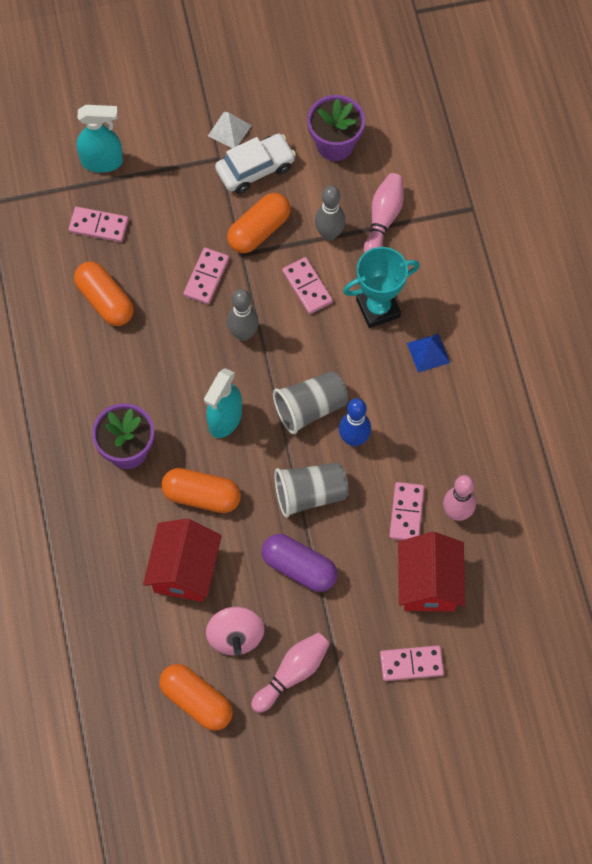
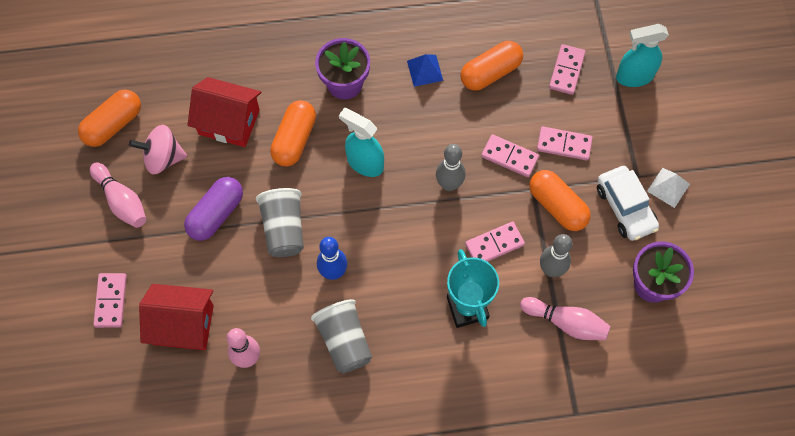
camera: 95 degrees right, 0 degrees up
turquoise spray bottle [76,105,123,173] -> turquoise spray bottle turned 75 degrees clockwise [616,24,669,87]
grey cup [273,371,348,434] -> grey cup moved to [311,299,372,373]
pink domino [389,482,424,540] -> pink domino moved to [537,127,592,161]
blue pyramid [407,334,450,373] -> blue pyramid moved to [407,54,443,87]

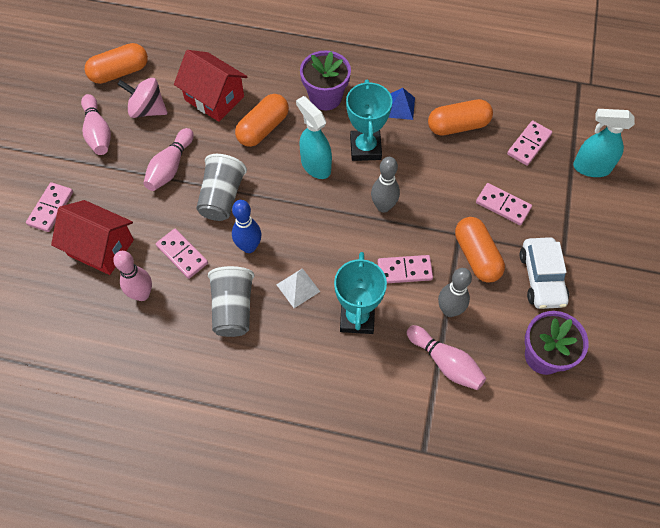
camera: 20 degrees right, 5 degrees down
purple capsule [184,177,243,241] -> pink bowling pin [143,128,194,191]
pink domino [481,134,539,177] -> pink domino moved to [156,229,208,279]
white pyramid [647,168,690,208] -> white pyramid moved to [276,268,320,308]
none -> turquoise trophy [346,80,392,161]

